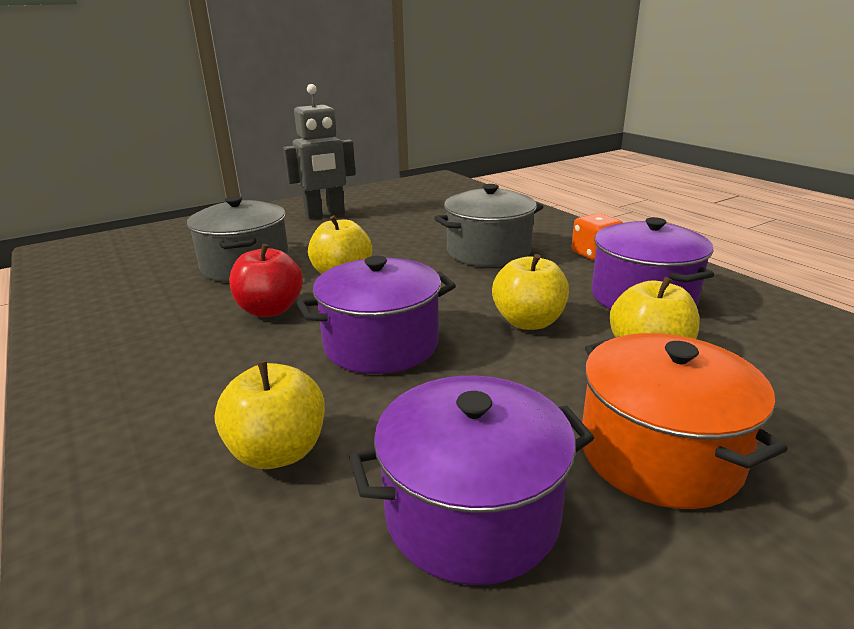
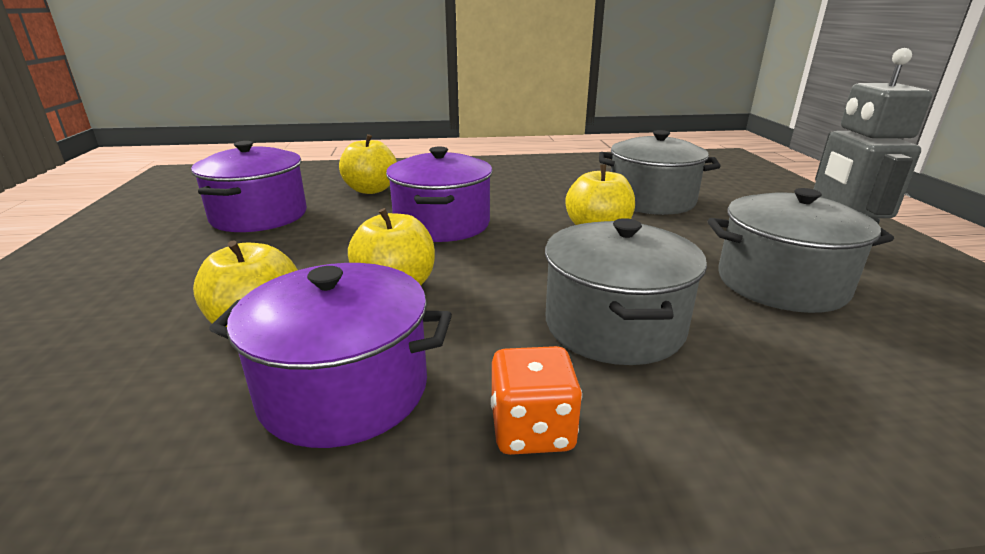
camera: 115 degrees right, 0 degrees up
red apple [229,244,303,317] -> none
orange pot [582,333,788,509] -> none
none -> grey pot [708,188,894,313]

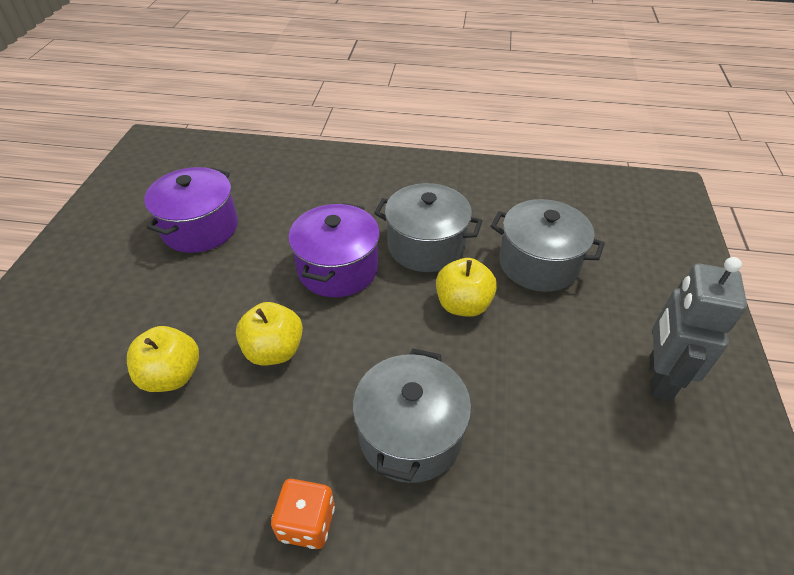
camera: 15 degrees right, 20 degrees up
purple pot [209,263,452,448] -> none
yellow apple [339,134,397,194] -> none
grey pot [708,188,894,313] -> grey pot moved to [374,183,483,272]

